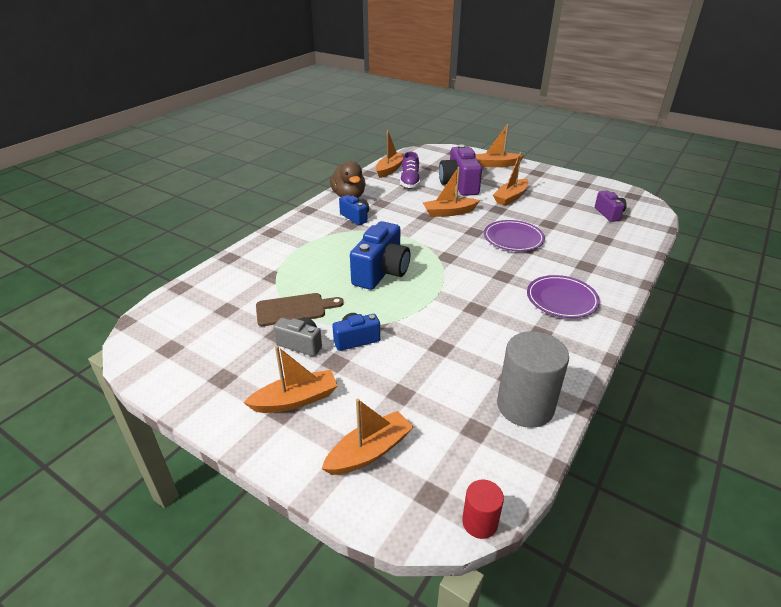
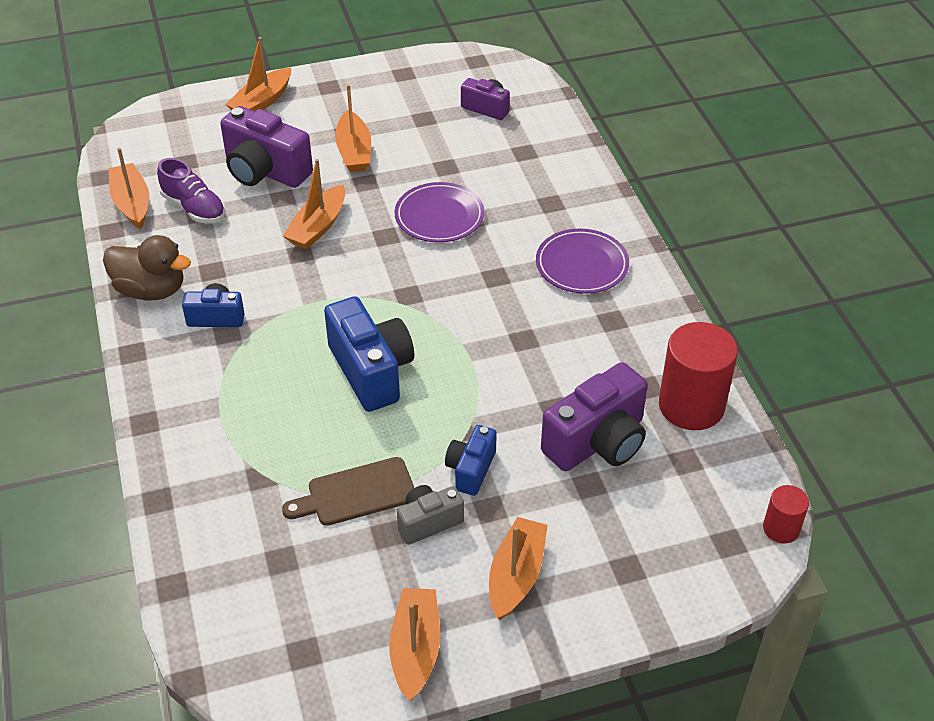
camera: 50 degrees left, 10 degrees up
brown cutting board [256,293,344,326] -> brown cutting board turned 135 degrees counterclockwise [282,457,414,526]
orange boat [322,399,414,475] -> orange boat moved to [389,588,440,701]
grey cylinder [497,331,569,428] -> red cylinder [659,322,738,430]
none -> purple camera [541,362,648,471]

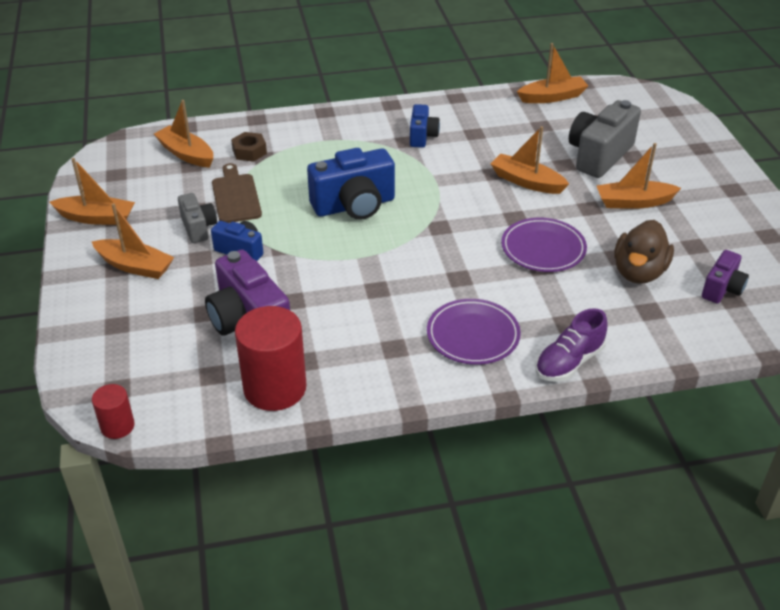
camera: 95 degrees right, 5 degrees down
brown duck [103,235,191,300] -> brown duck moved to [614,220,674,284]
purple shoe [157,158,226,223] -> purple shoe moved to [535,308,608,382]
purple camera [220,106,313,188] -> grey camera [569,100,641,178]
orange boat [225,37,291,111] -> orange boat moved to [154,100,213,168]
none -> brown nut [231,132,267,162]

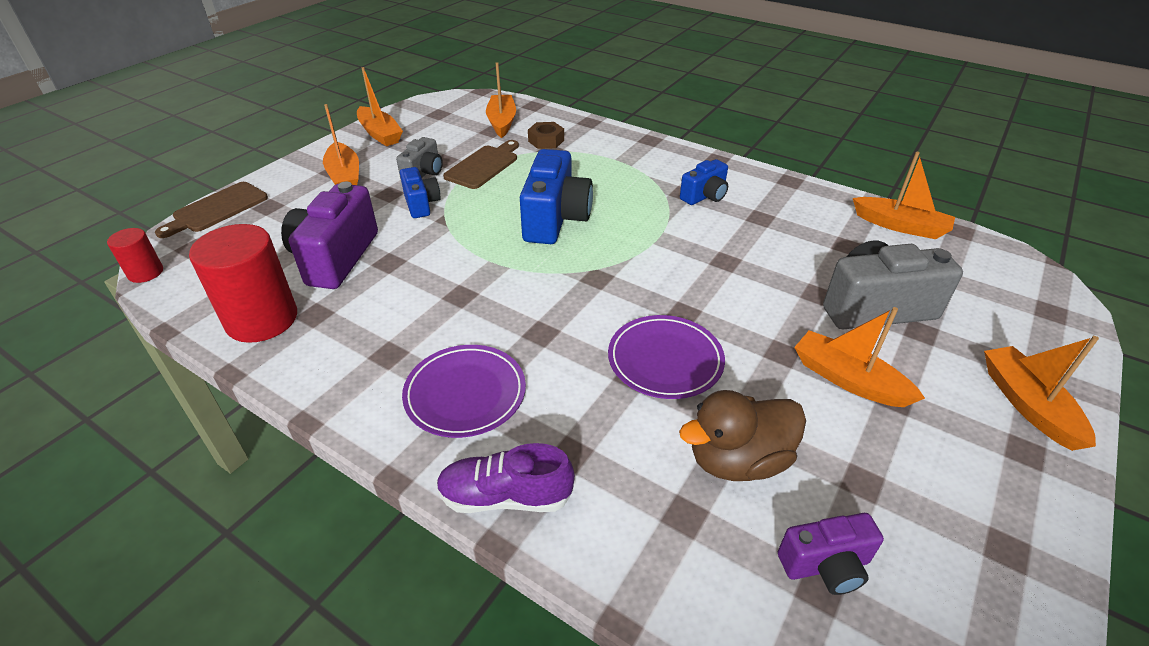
camera: 45 degrees right, 0 degrees up
blue camera [307,148,395,220] -> blue camera turned 105 degrees counterclockwise [520,149,593,244]
orange boat [491,126,569,194] -> orange boat moved to [984,336,1099,451]
none -> brown cutting board [155,182,268,238]

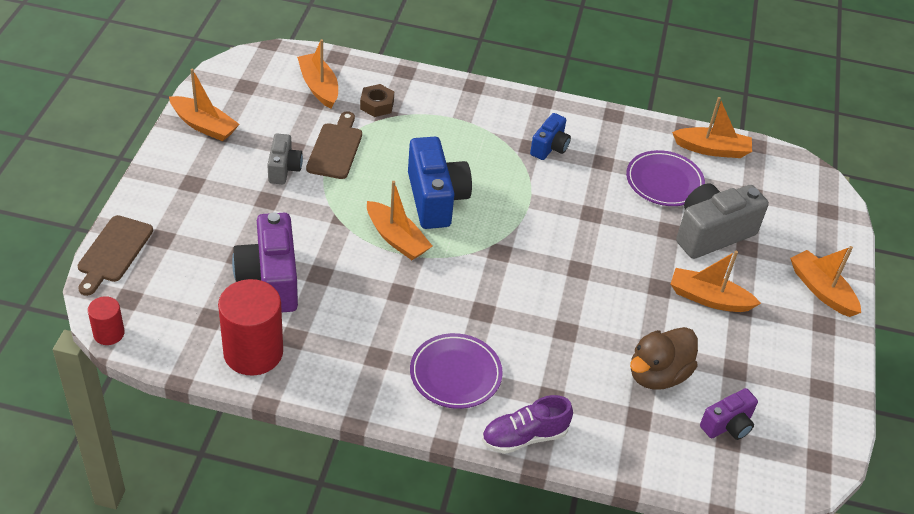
camera: 25 degrees left, 5 degrees up
orange boat [323,104,359,185] -> orange boat moved to [367,181,432,260]
blue camera [400,167,441,218] -> none
purple plate [608,315,725,399] -> purple plate moved to [626,150,705,206]

